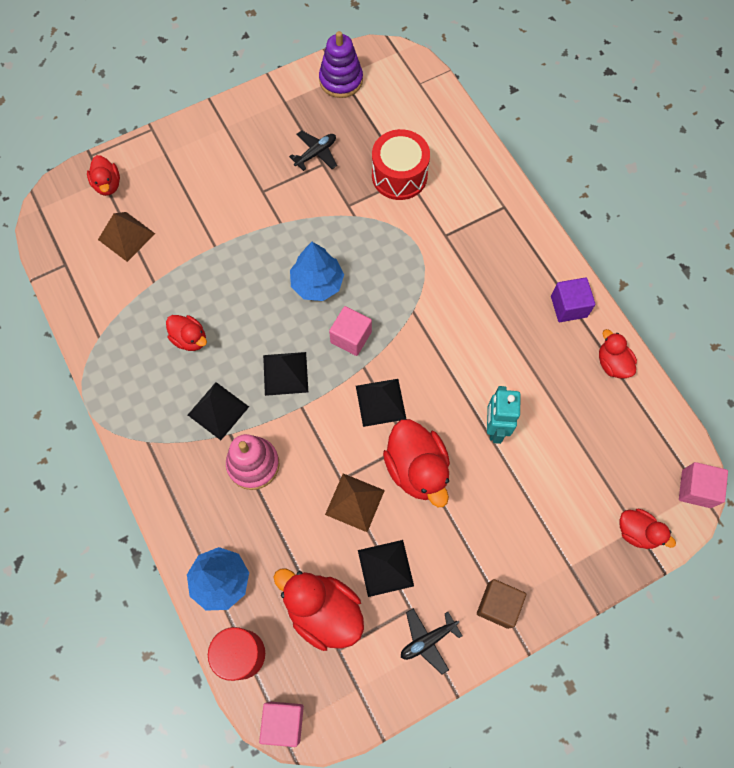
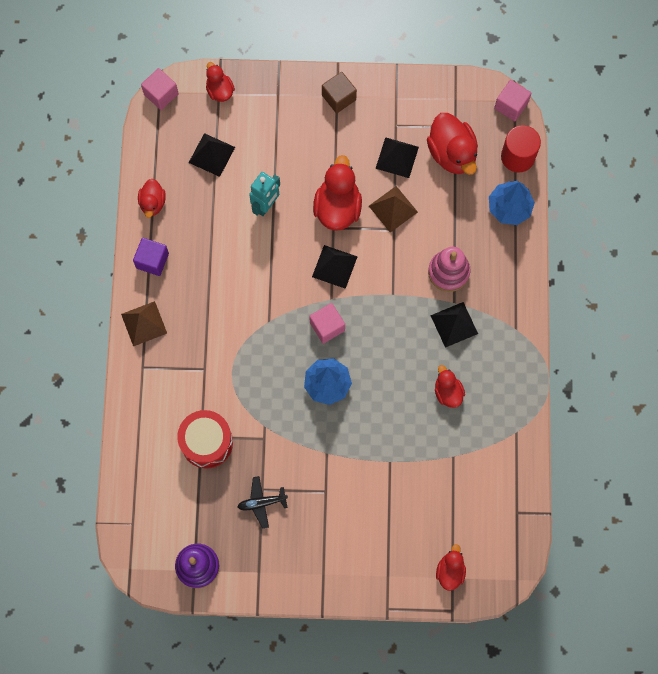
camera: 150 degrees left, 5 degrees up
brown pyramid [98,212,155,262] -> brown pyramid moved to [121,301,167,346]
black pyramid [263,352,308,396] -> black pyramid moved to [189,133,235,177]
black plane [401,608,462,674] -> none

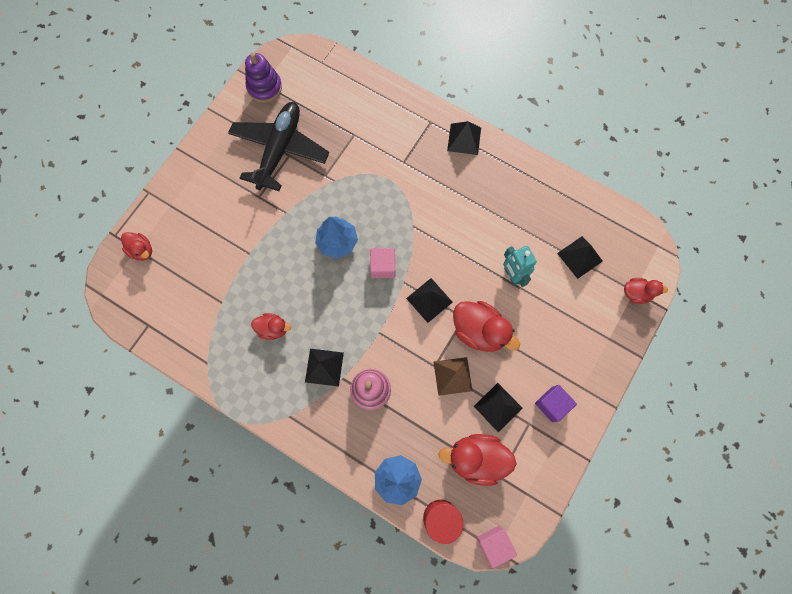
camera: 120 degrees right, 0 degrees up
brown pyramid [121,301,167,346] -> black pyramid [447,121,481,155]
purple cube [133,238,169,276] -> purple cube moved to [535,385,577,422]
red duck [138,179,166,218] -> none
pink cube [141,68,179,110] -> none
red drum [177,410,233,469] -> none
black plane [238,476,288,529] -> black plane [228,102,329,191], size x2.34
brown cube [322,72,357,113] -> none

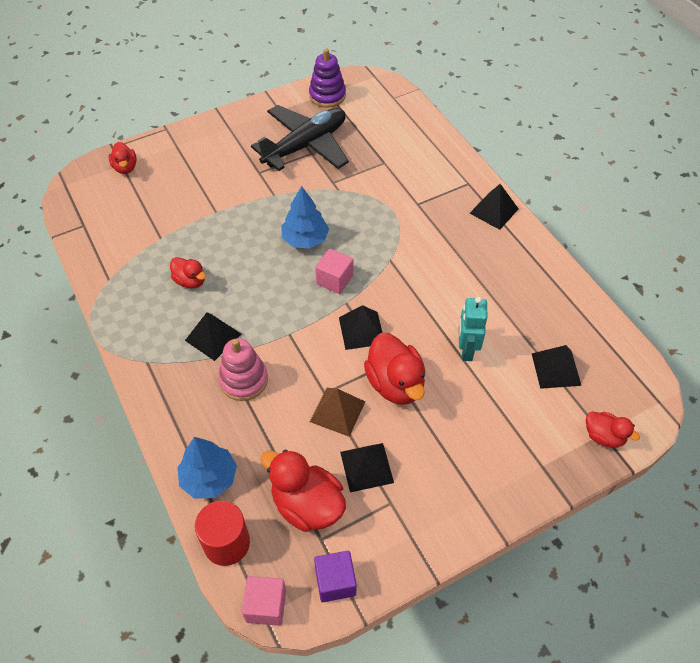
camera: 30 degrees right, 20 degrees down
purple cube [535,385,577,422] -> purple cube moved to [314,551,357,602]

